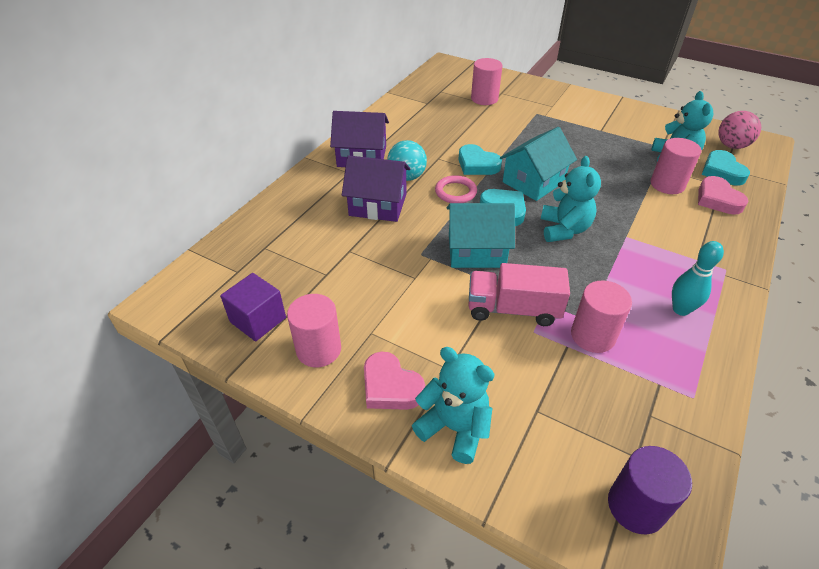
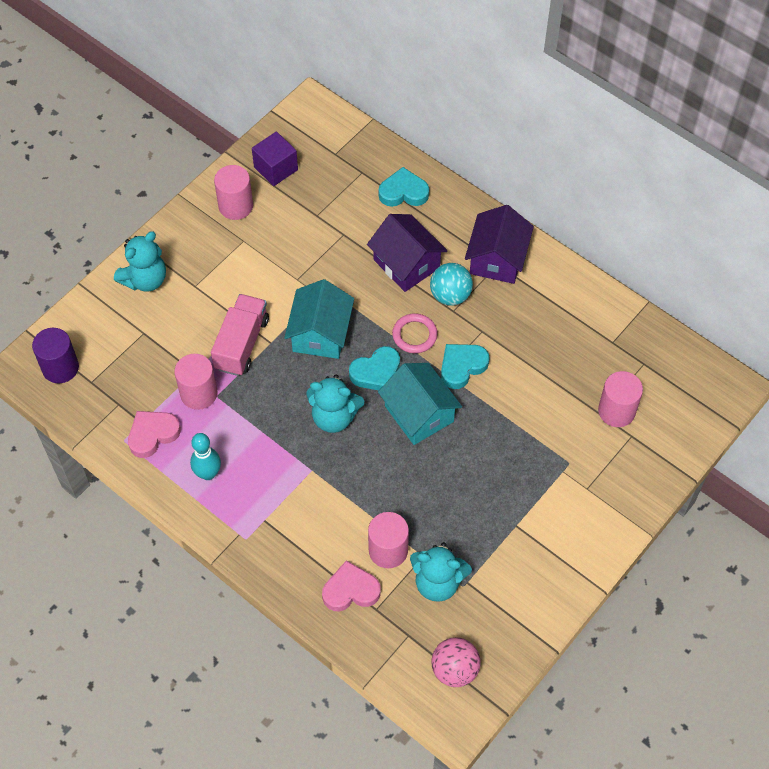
camera: 100 degrees right, 15 degrees up
purple house [342,155,410,222] -> purple house turned 60 degrees counterclockwise [367,214,448,292]
pink heart [364,352,425,410] -> pink heart moved to [128,411,181,458]
turquoise heart [702,150,750,185] -> turquoise heart moved to [379,167,429,207]

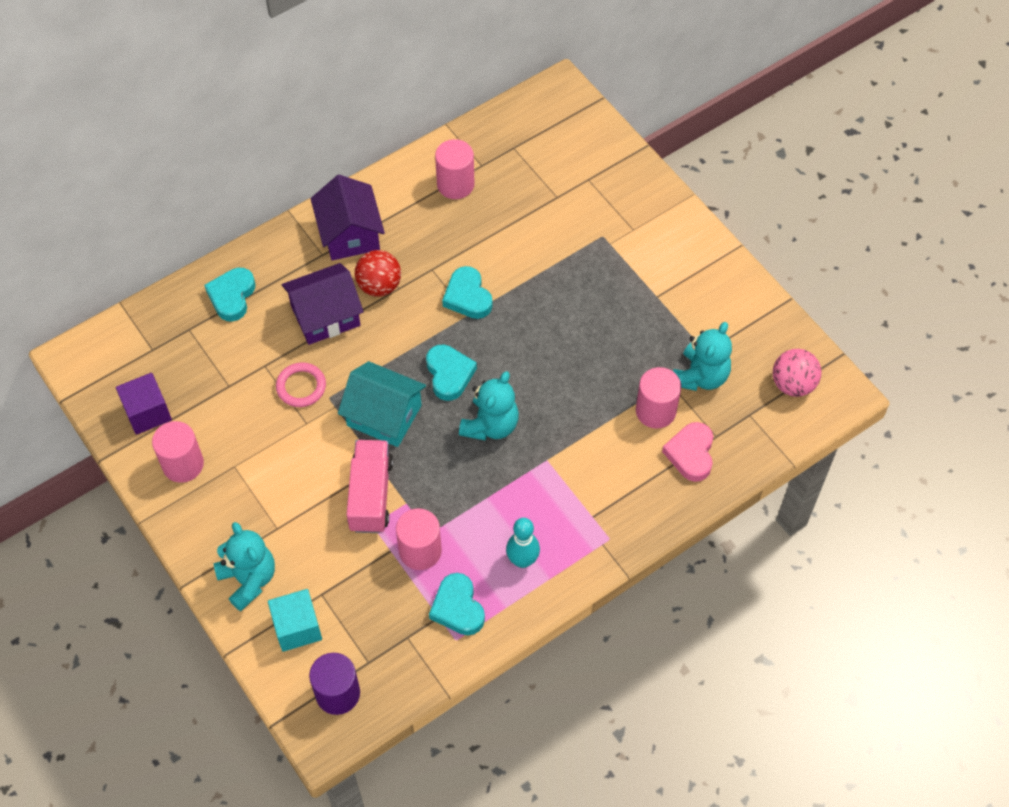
camera: 75 degrees left, 0 degrees up
pink heart [128,411,181,458] -> turquoise heart [429,573,485,635]
pink truck [211,294,269,376] -> pink truck turned 60 degrees clockwise [346,440,393,533]
turquoise house [378,363,462,445] -> none
pink ring [392,313,438,353] -> pink ring moved to [276,362,326,407]
turquoise ball [430,263,473,306] -> red ball [355,250,401,297]
purple house [465,205,534,284] -> purple house turned 45 degrees clockwise [311,175,385,260]
pink cylinder [598,371,643,427] -> pink cylinder moved to [435,139,474,199]
none -> turquoise cube [268,589,322,652]

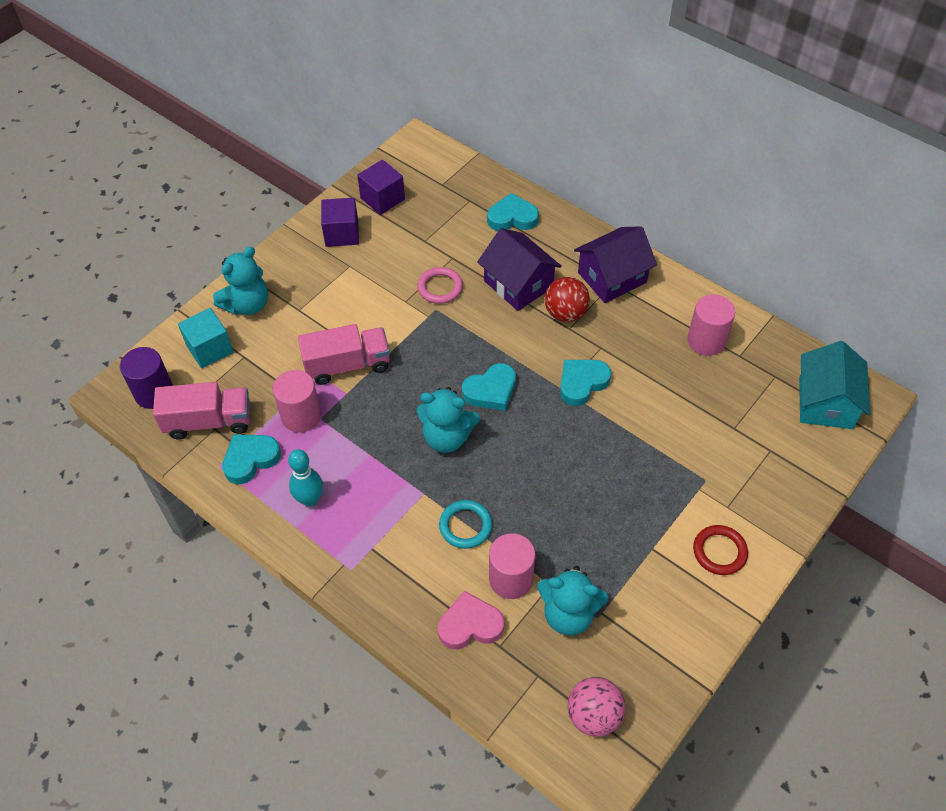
camera: 75 degrees right, 5 degrees down
pink cylinder [152,421,204,483] -> purple cube [321,198,359,247]
turquoise house [338,361,426,447] -> turquoise house moved to [799,341,870,429]
none -> pink truck [153,382,250,439]
none -> turquoise ring [439,500,492,549]
none -> red ring [693,525,748,575]

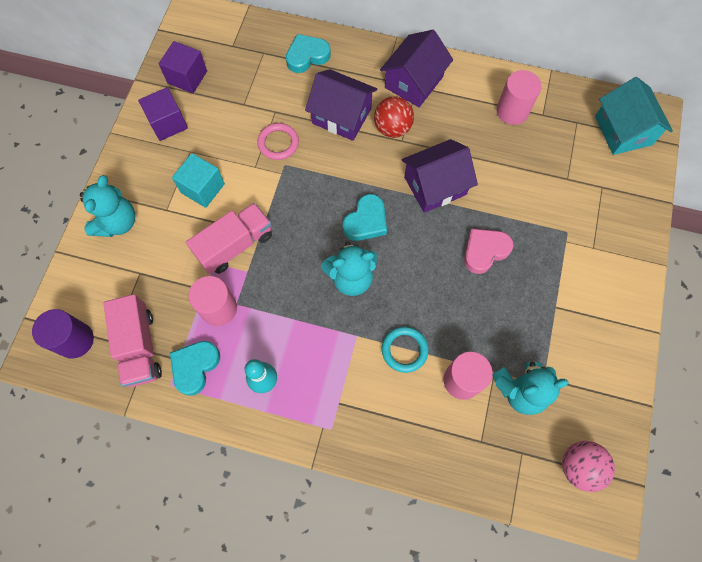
camera: 25 degrees left, 15 degrees up
pink truck [153,382,250,439] -> pink truck turned 105 degrees clockwise [103,294,162,387]
turquoise cube [178,308,233,368] -> turquoise cube moved to [172,153,225,208]
pink heart [438,591,504,649] -> pink heart moved to [464,229,513,274]
turquoise heart [560,360,611,406] -> purple house [401,139,478,213]
red ring [693,525,748,575] -> none

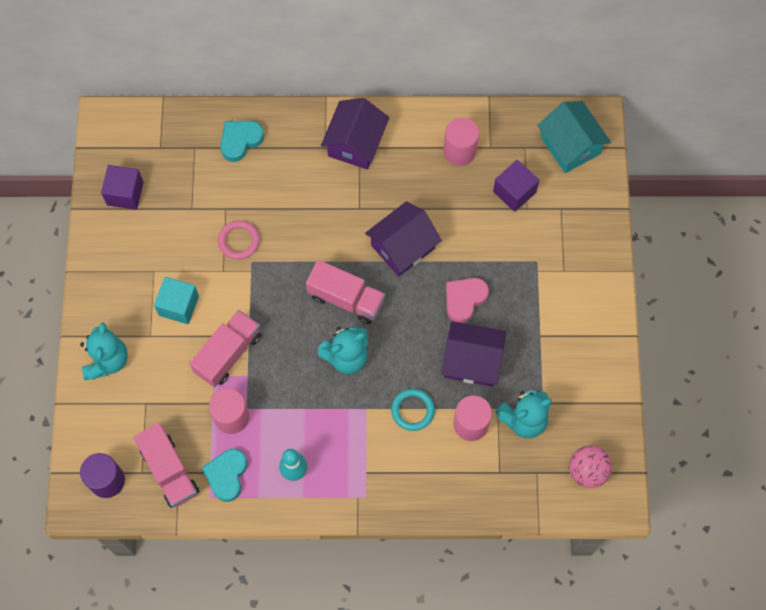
camera: 15 degrees left, 0 degrees up
purple cube [138,87,188,141] -> purple cube moved to [493,160,539,212]
purple house [305,69,377,141] -> purple house moved to [441,321,506,386]
turquoise heart [343,194,387,241] -> pink truck [306,260,385,324]
red ball [374,96,414,138] -> none

